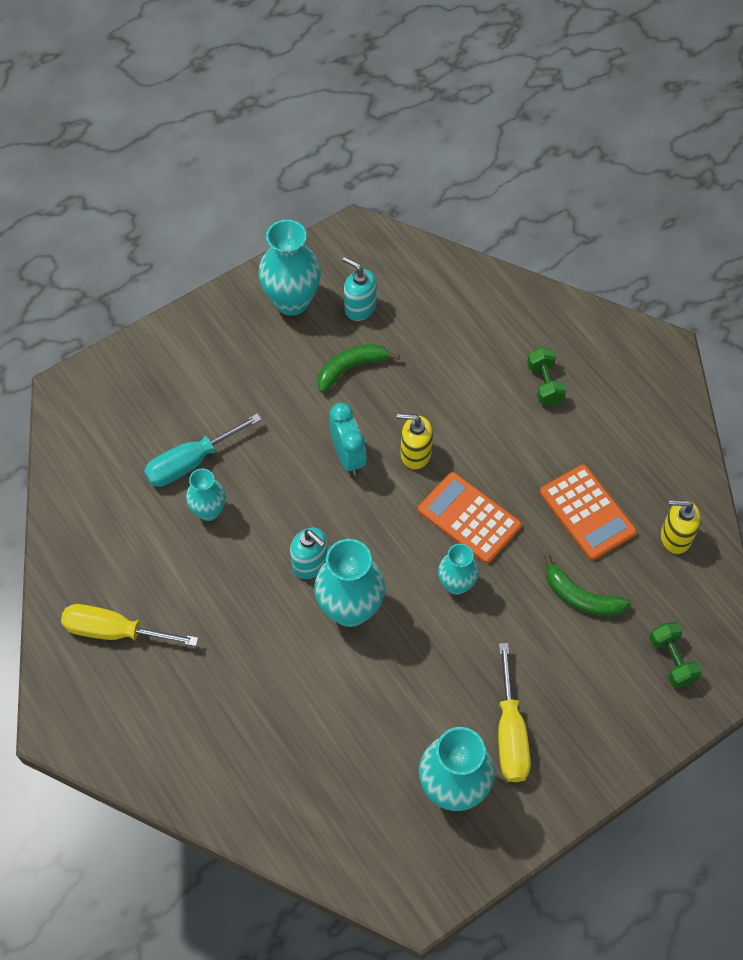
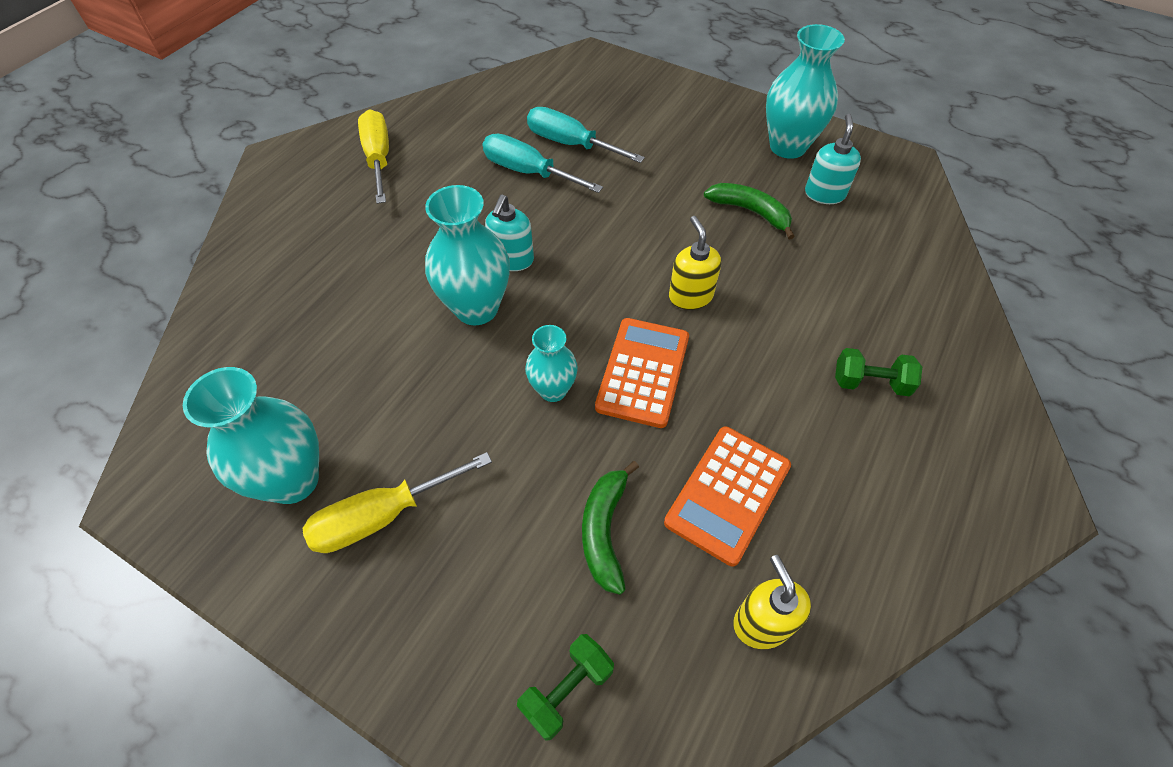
camera: 65 degrees right, 5 degrees down
turquoise vase [186,469,226,521] -> turquoise screwdriver [482,134,603,193]
turquoise clock [329,403,367,475] -> none
green dumbbell [527,347,566,405] -> green dumbbell turned 45 degrees clockwise [835,348,922,396]

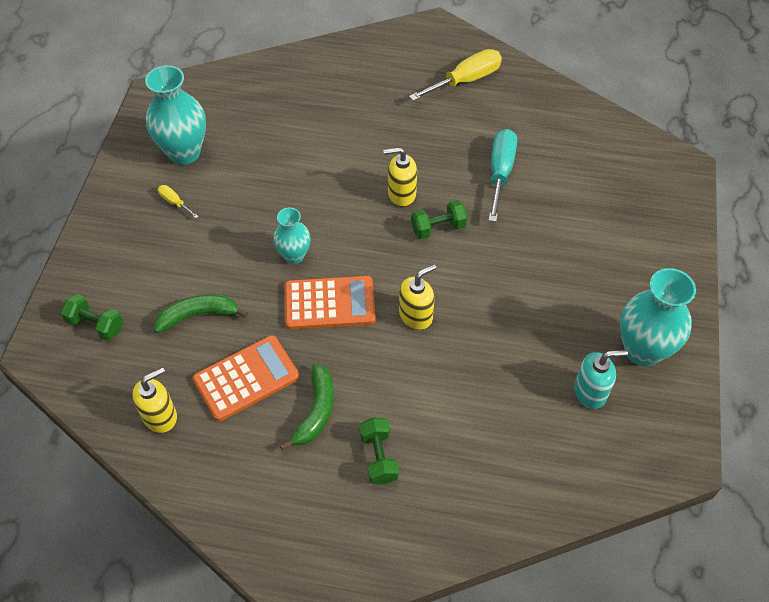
camera: 70 degrees right, 0 degrees up
yellow screwdriver [303,452,492,553] -> yellow screwdriver [158,185,199,218], size x0.48
turquoise vase [425,185,510,325] -> none
turquoise soap dispenser [485,195,534,271] -> yellow soap dispenser [383,147,417,207]
turquoise screwdriver [527,107,645,163] -> none
orange calculator [664,427,791,566] -> orange calculator turned 135 degrees clockwise [193,335,300,421]
green banana [704,183,795,240] -> green banana moved to [280,364,334,451]
none -> green dumbbell [411,200,468,239]

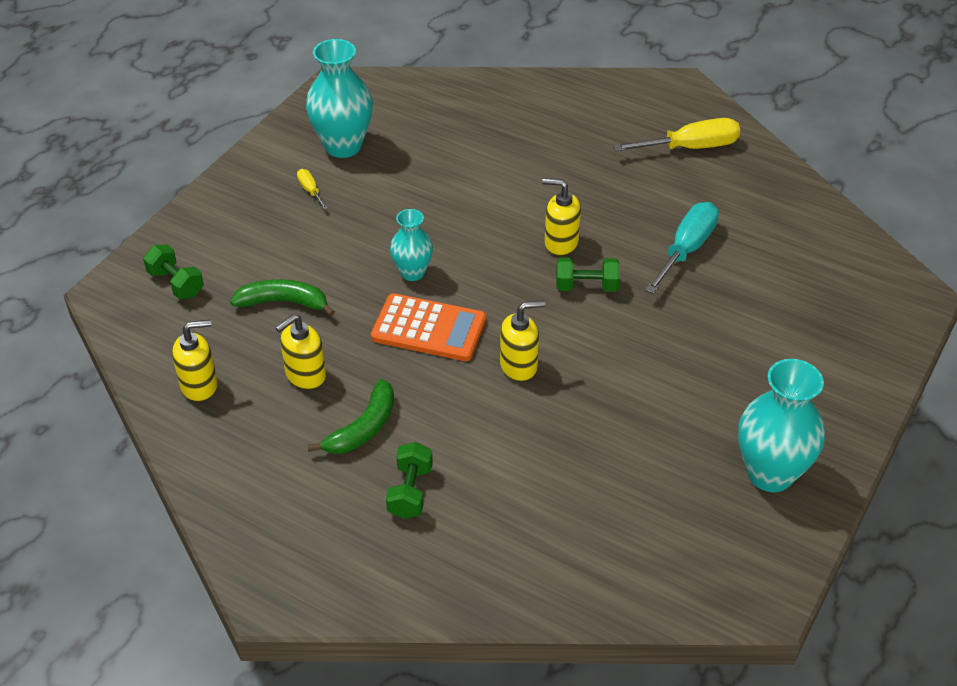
camera: 20 degrees right, 10 degrees down
orange calculator [193,335,300,421] -> yellow soap dispenser [275,314,326,390]
turquoise soap dispenser [574,350,628,409] -> none

